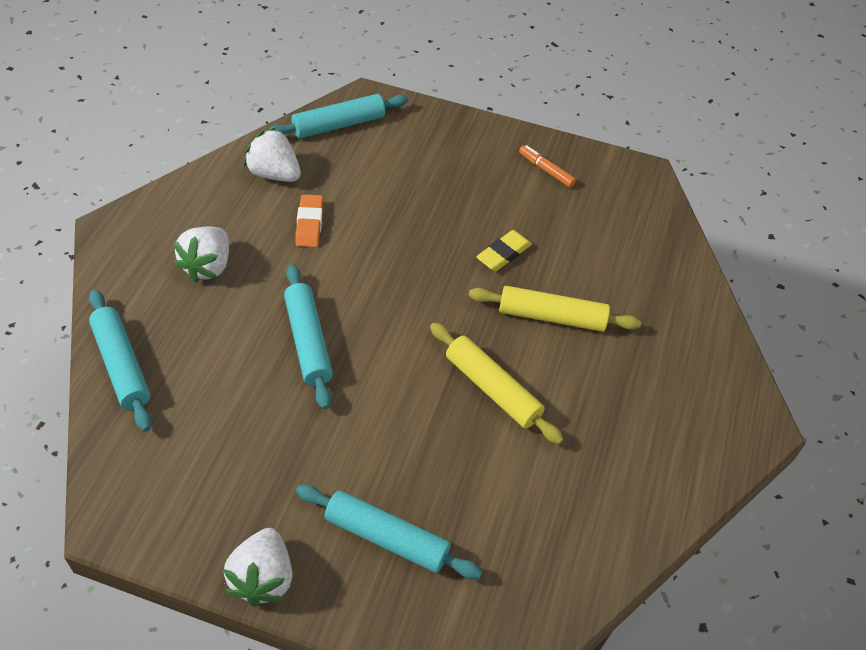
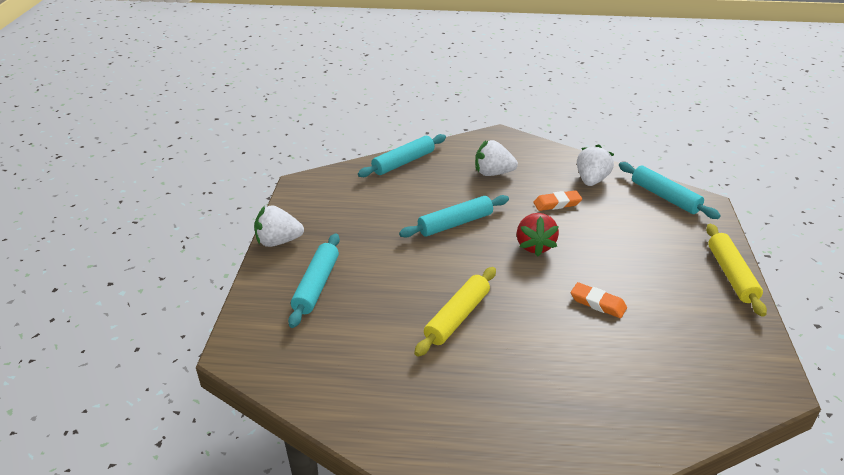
camera: 80 degrees right, 15 degrees down
yellow rolling pin [469,286,641,332] -> yellow rolling pin moved to [706,224,767,317]
yellow eraser [476,230,532,271] -> orange eraser [571,282,627,318]
orange marker [519,145,576,187] -> none
none -> red strawberry [517,213,559,257]

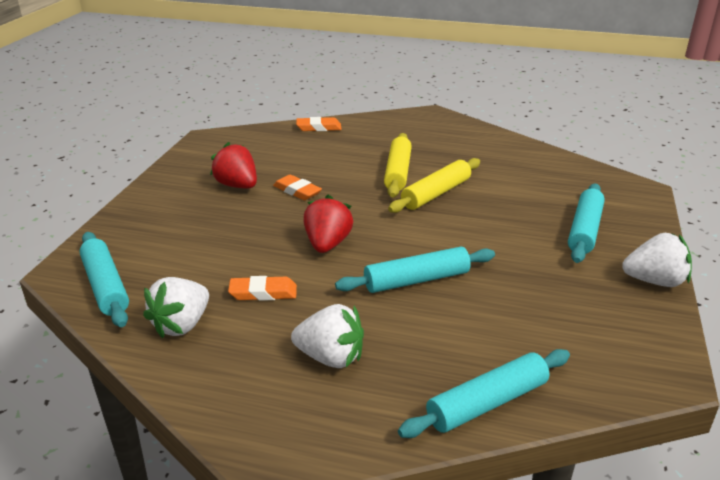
camera: 170 degrees left, 5 degrees down
yellow rolling pin [706,224,767,317] -> yellow rolling pin moved to [384,133,412,198]
none -> red strawberry [210,142,257,189]
none -> orange eraser [296,117,342,131]

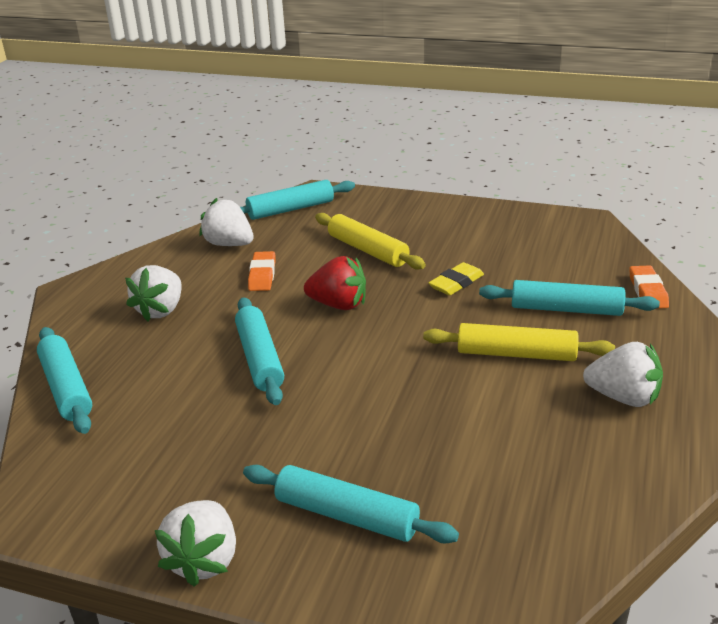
camera: 95 degrees right, 0 degrees up
red strawberry [210,142,257,189] -> none
orange eraser [273,175,322,200] -> yellow eraser [429,262,484,295]
yellow rolling pin [388,158,480,213] -> yellow rolling pin moved to [315,213,426,270]
none -> turquoise rolling pin [479,280,660,316]
none -> white strawberry [583,342,663,407]

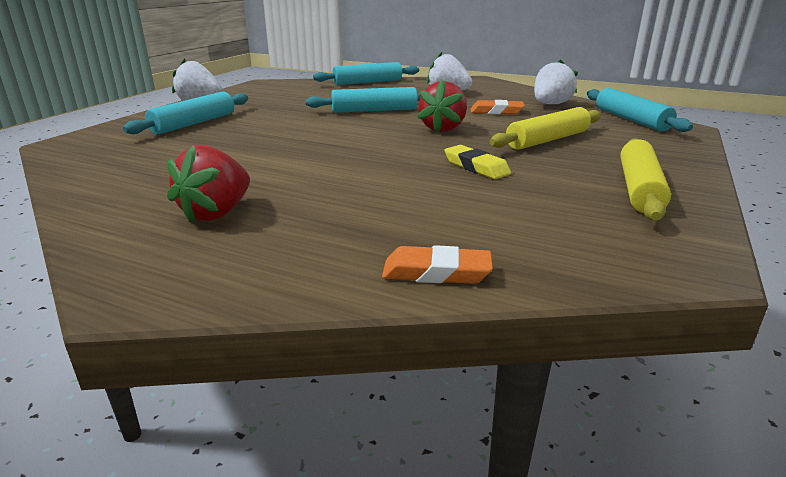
camera: 95 degrees right, 5 degrees down
yellow rolling pin [423,323,615,361] -> yellow rolling pin moved to [620,138,671,221]
turquoise rolling pin [479,280,660,316] -> none
white strawberry [583,342,663,407] -> red strawberry [167,145,250,223]

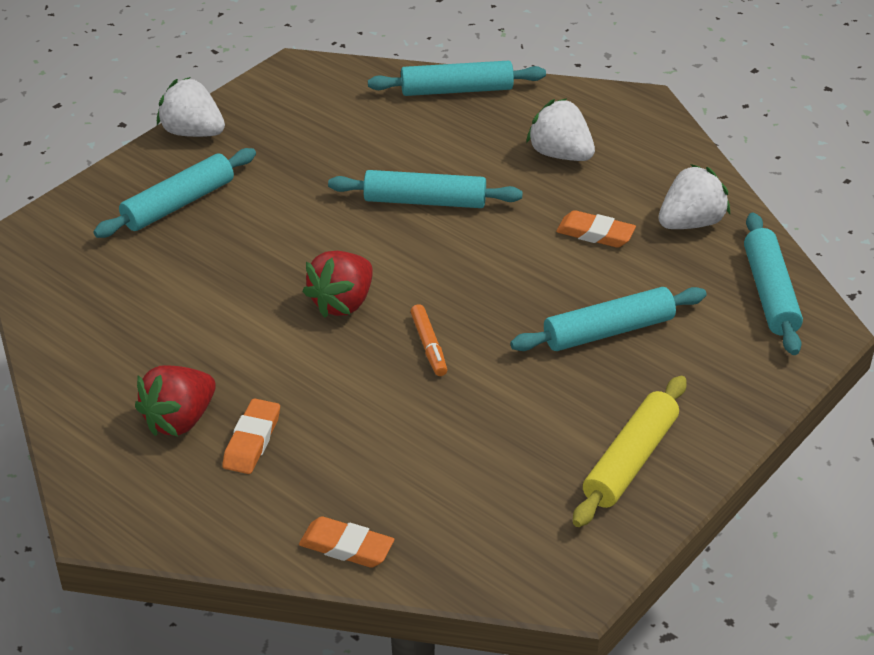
camera: 15 degrees right, 15 degrees up
red strawberry [417,80,467,133] -> red strawberry moved to [303,251,373,318]
yellow eraser [444,145,511,179] -> none
yellow rolling pin [490,107,601,150] -> turquoise rolling pin [510,287,707,351]
none -> orange eraser [222,398,280,474]
none -> orange marker [410,304,447,376]

